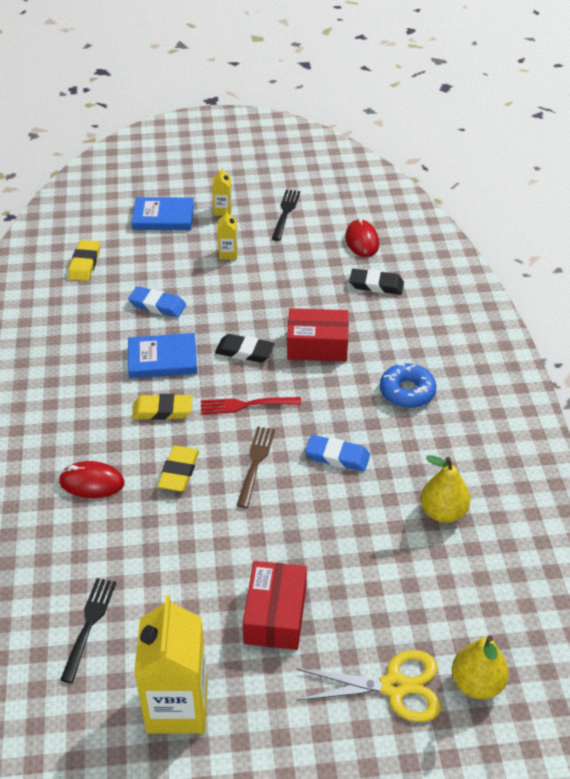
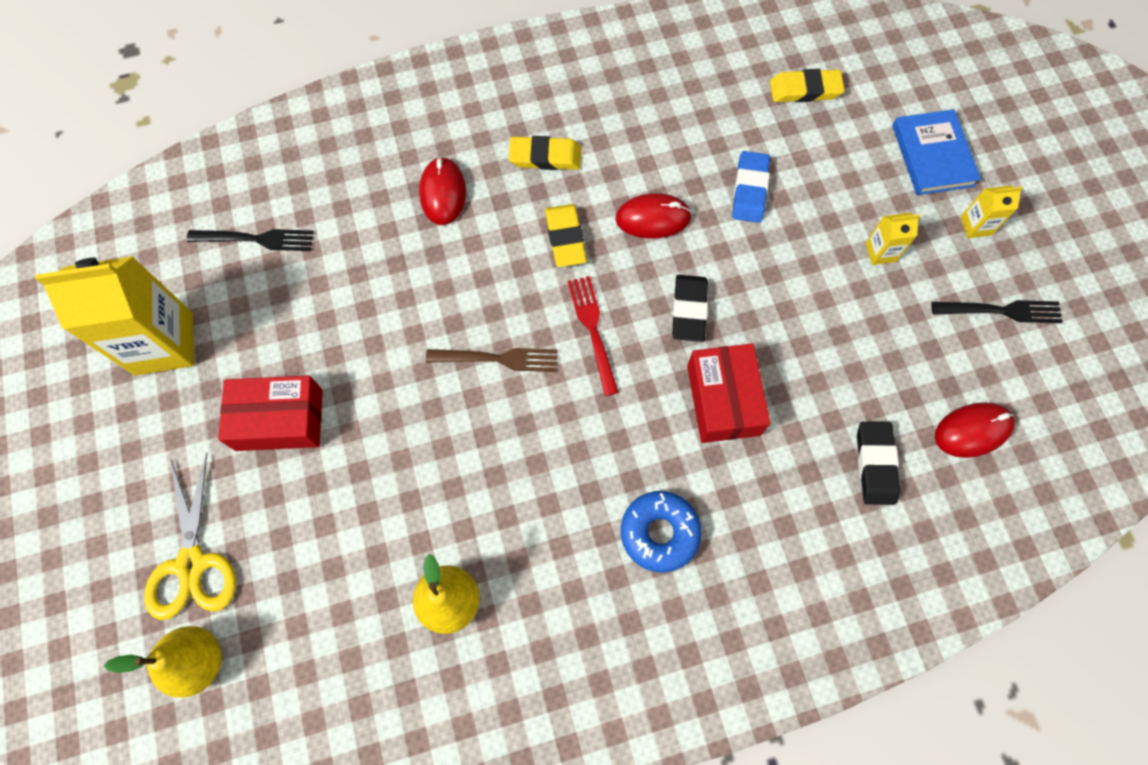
camera: 80 degrees right, 25 degrees up
blue book [128,333,197,378] -> red mouse [615,193,692,238]
yellow eraser [158,446,199,492] -> yellow eraser moved to [509,136,581,170]
blue eraser [305,435,370,472] -> none

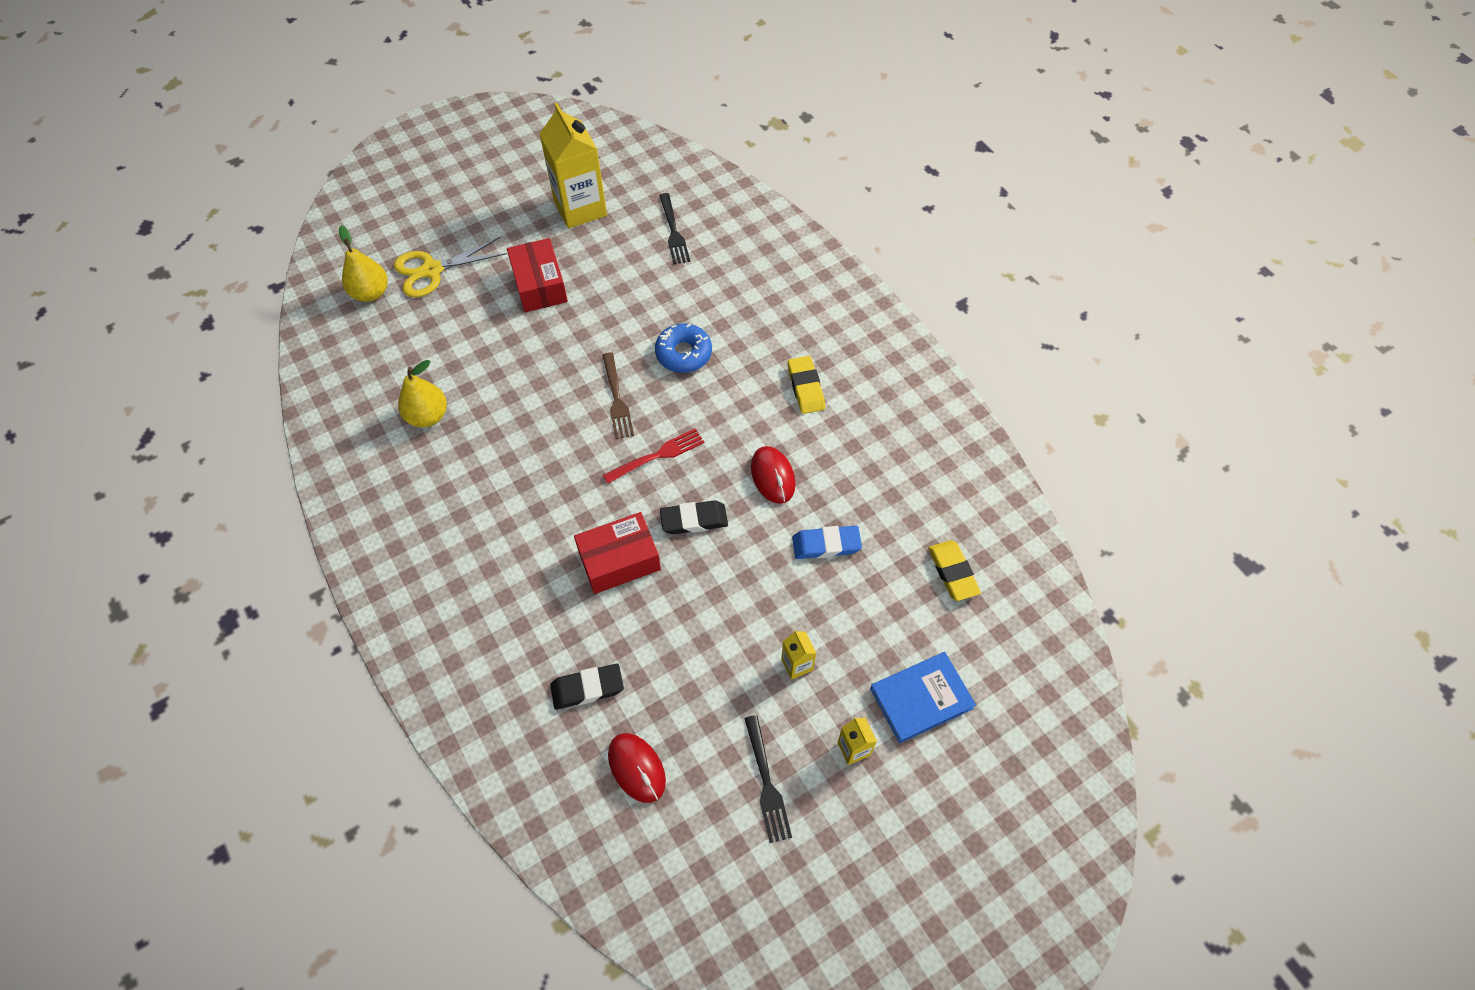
camera: 75 degrees right, 10 degrees down
red mouse [419,156,466,225] -> none
yellow eraser [545,204,587,267] -> none
blue donut [621,491,702,572] -> blue donut moved to [655,323,712,373]

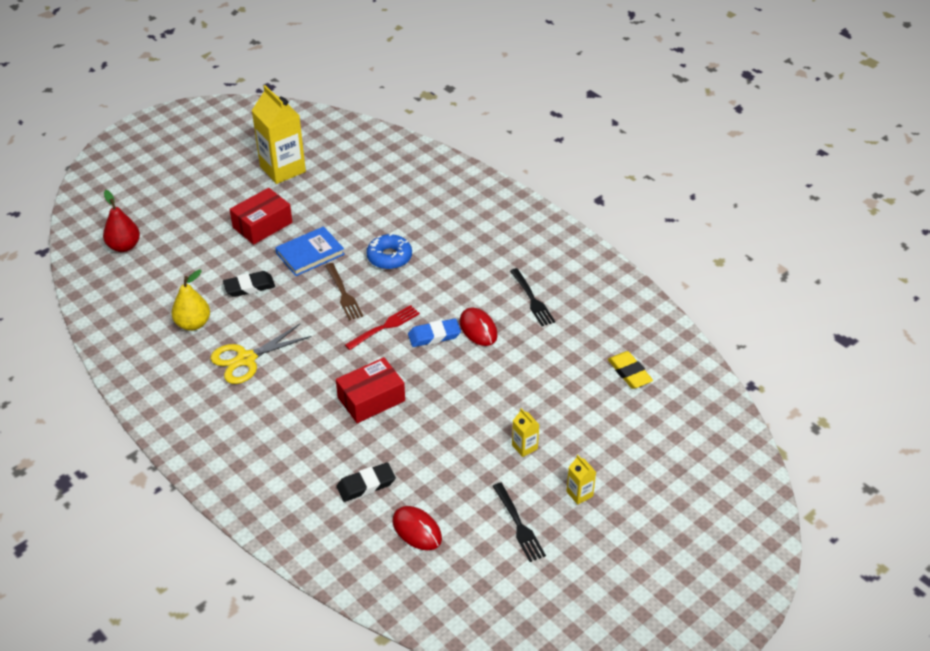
camera: 10 degrees left, 15 degrees down
yellow pear [339,225,388,302] -> red pear [103,190,140,252]
yellow scissors [394,237,507,297] -> yellow scissors moved to [211,324,311,384]
red box [507,238,568,312] -> red box turned 75 degrees clockwise [230,188,292,245]
black fork [659,193,690,264] -> black fork moved to [510,268,555,326]
black eraser [660,500,728,534] -> black eraser moved to [223,271,275,297]
yellow eraser [788,356,825,414] -> none
blue eraser [792,526,862,559] -> blue eraser moved to [408,318,461,347]
blue book [870,652,976,743] -> blue book moved to [275,226,345,276]

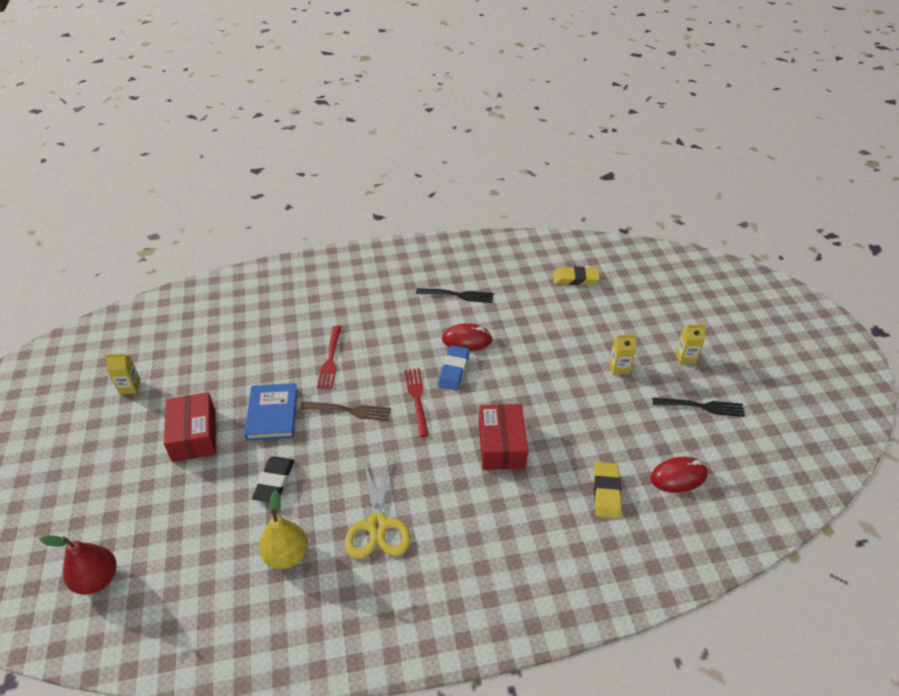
camera: 60 degrees left, 0 degrees up
yellow carton [252,85,306,184] -> yellow carton [105,353,141,394], size x0.45
black eraser [337,462,396,502] -> yellow eraser [594,462,622,519]
blue donut [367,233,412,269] -> red fork [317,326,341,389]

